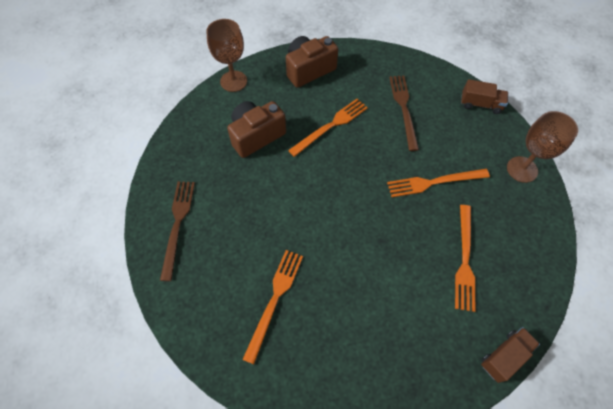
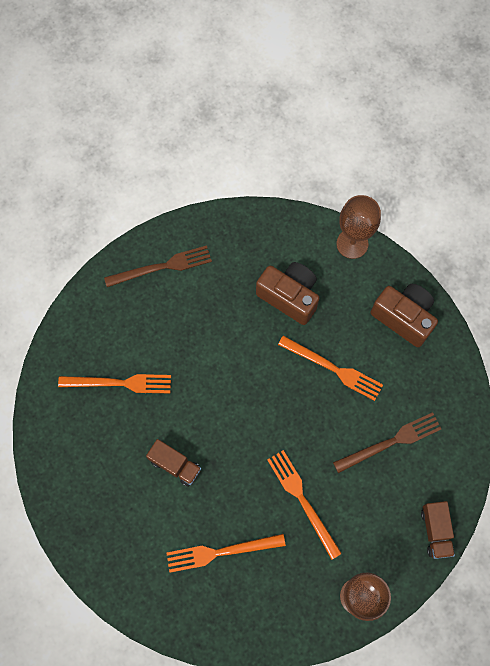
camera: 70 degrees right, 10 degrees up
brown truck [481,327,540,383] -> brown truck moved to [146,439,201,487]

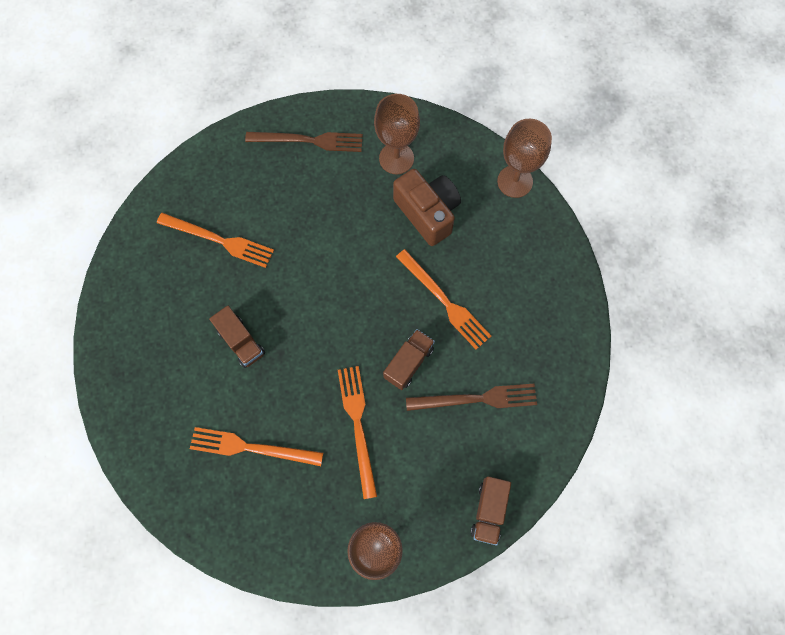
camera: 20 degrees right, 0 degrees up
brown camera [371,284,438,347] -> none
none -> brown goblet [374,94,420,174]
none -> brown truck [383,329,435,390]

